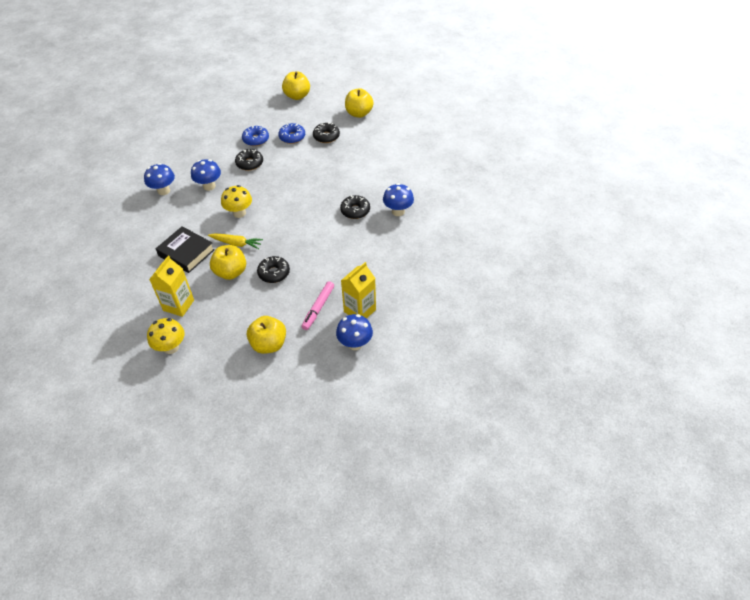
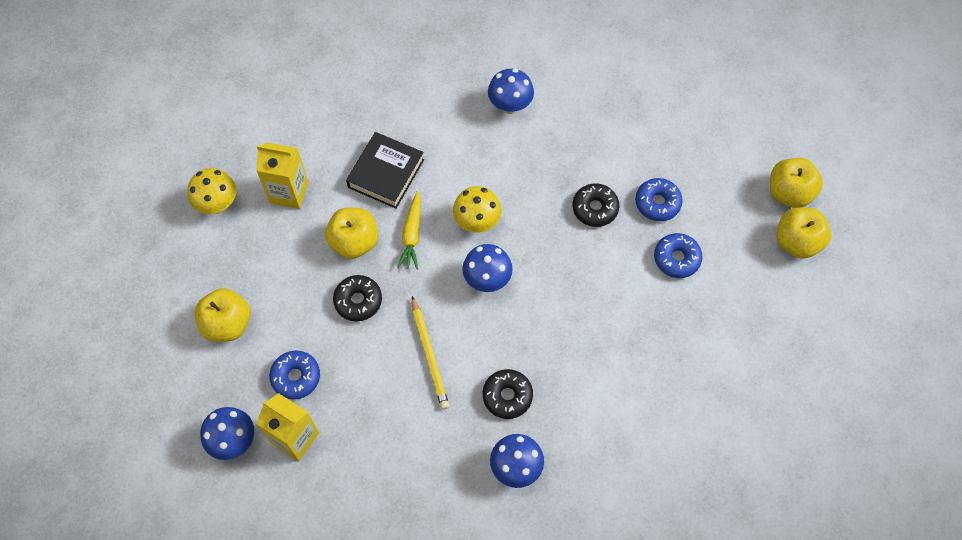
camera: 80 degrees right, 15 degrees up
blue mushroom [191,159,221,191] -> blue mushroom moved to [462,244,513,292]
pink marker [302,281,334,330] -> blue donut [269,350,320,400]
black donut [313,122,340,143] -> none
yellow apple [345,88,374,118] -> yellow apple moved to [770,158,823,208]
none -> yellow pencil [412,296,449,410]

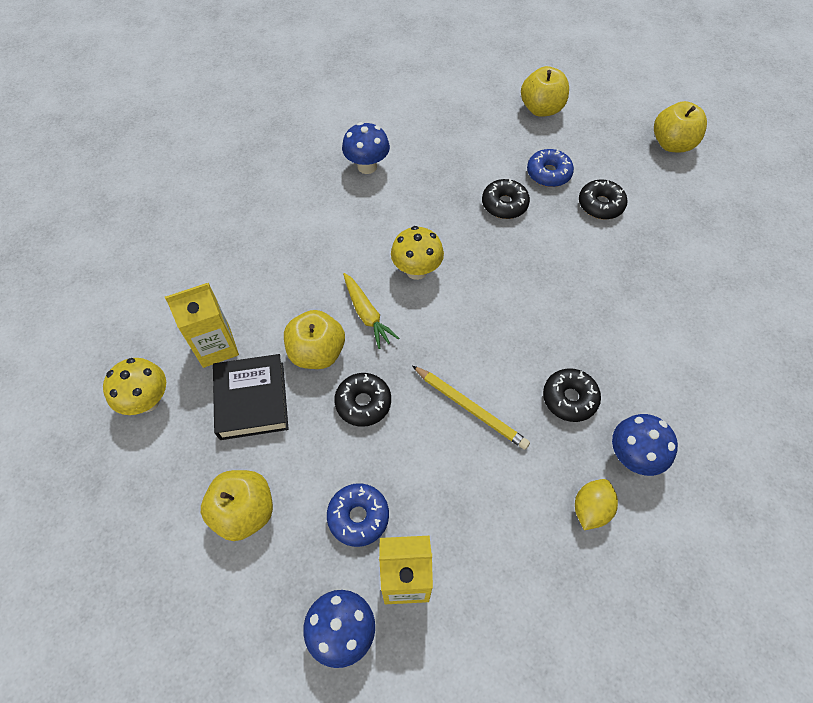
camera: 35 degrees left, 5 degrees down
black book [346,132,424,209] -> black book moved to [213,354,289,440]
blue mushroom [462,244,513,292] -> none
blue donut [654,233,703,278] -> black donut [579,180,627,219]
yellow apple [770,158,823,208] -> yellow apple moved to [521,66,569,117]
none -> yellow lemon [575,479,618,530]

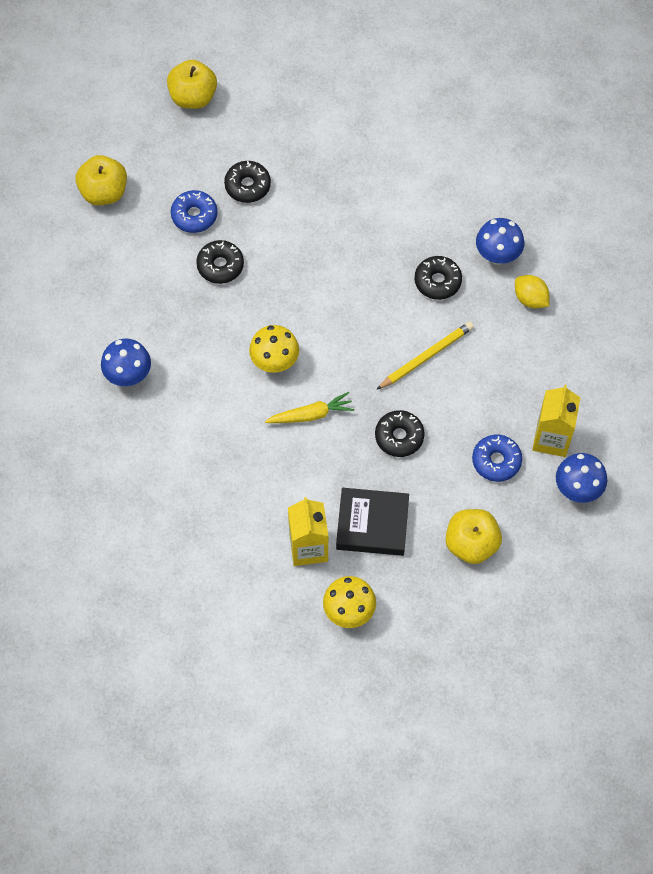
camera: 75 degrees left, 5 degrees up
yellow apple [284,310,345,369] -> none

